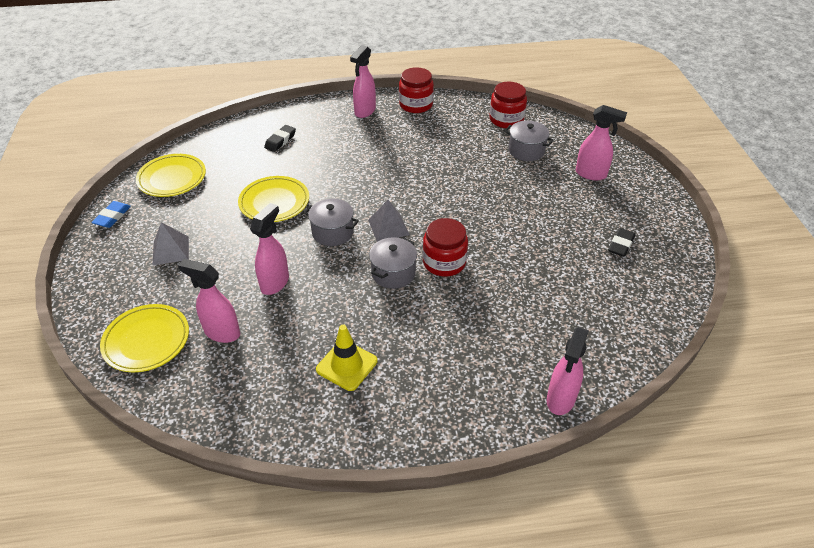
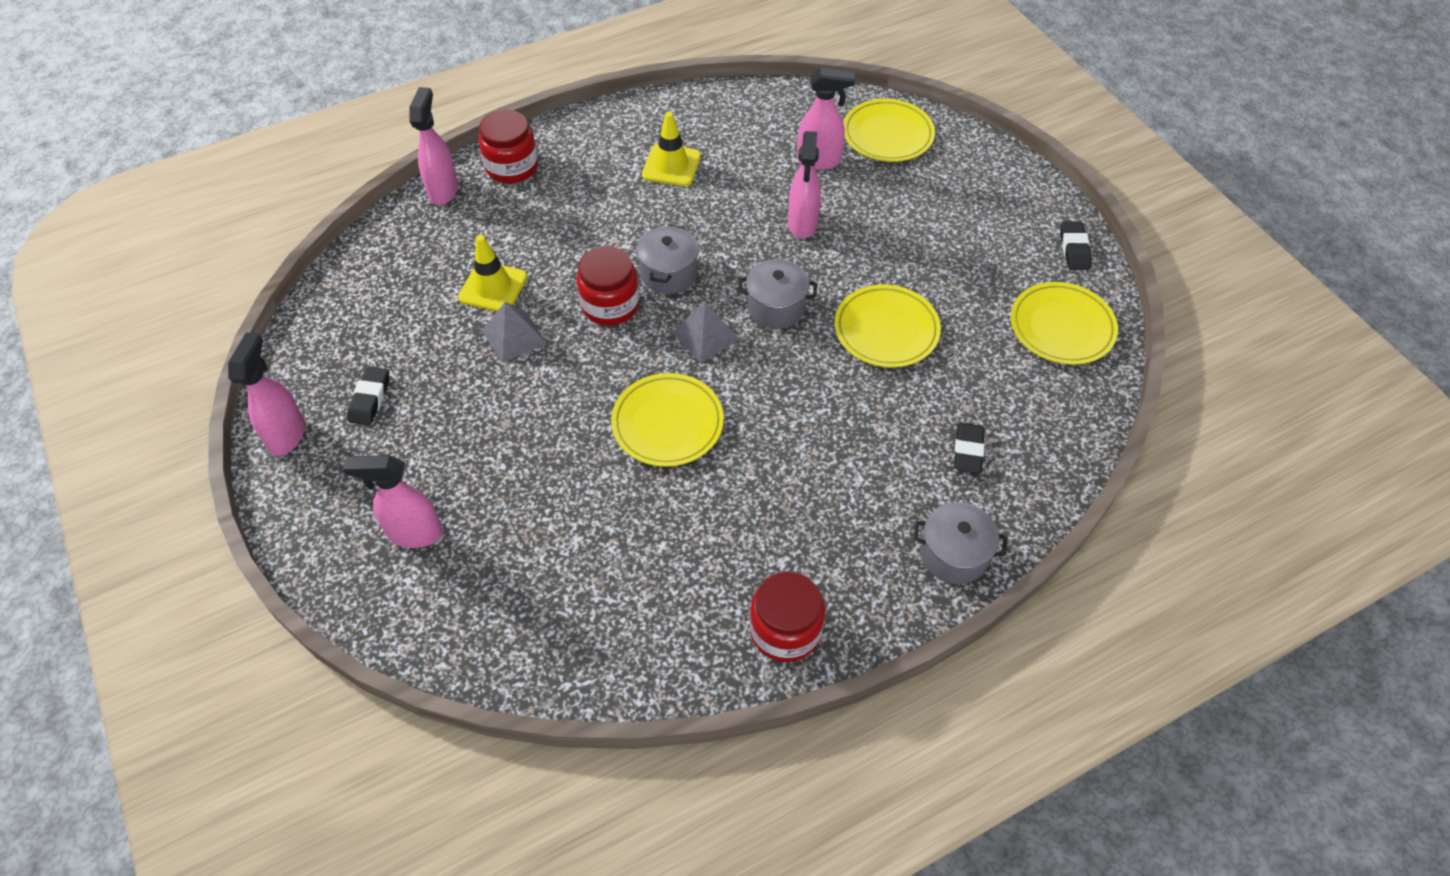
camera: 160 degrees right, 10 degrees up
blue eraser [91,201,131,228] -> black eraser [1060,221,1092,270]
grey pyramid [153,222,189,265] -> grey pyramid moved to [482,302,547,363]
pink spray bottle [350,45,376,118] -> pink spray bottle moved to [228,332,305,456]
red jar [489,82,527,128] -> red jar moved to [478,110,538,183]
grey pot [505,120,554,161] -> grey pot moved to [913,502,1007,584]
none -> yellow traffic cone [458,235,527,311]
none -> yellow plate [611,373,724,467]

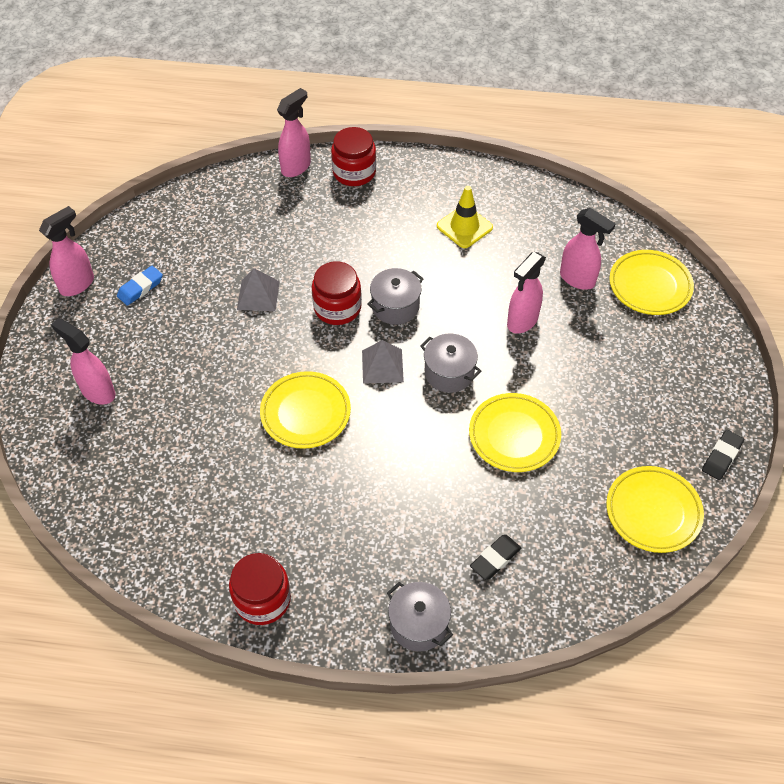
camera: 35 degrees right, 0 degrees up
black eraser [348,366,389,425] -> blue eraser [117,266,163,306]
yellow traffic cone [458,235,527,311] -> none

